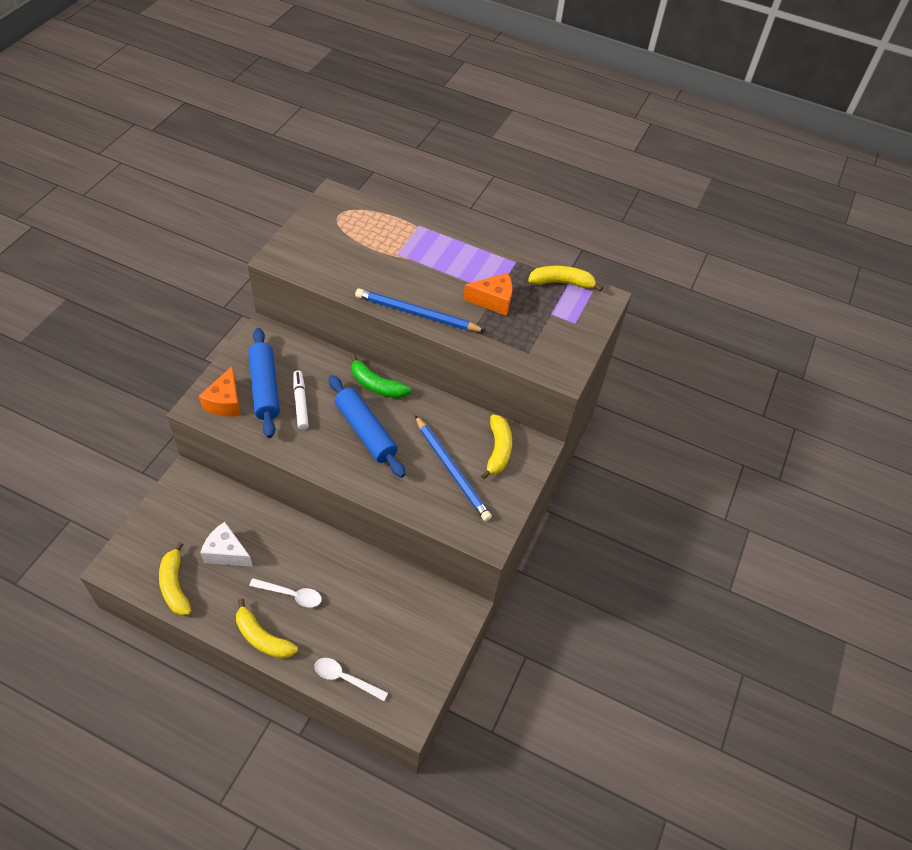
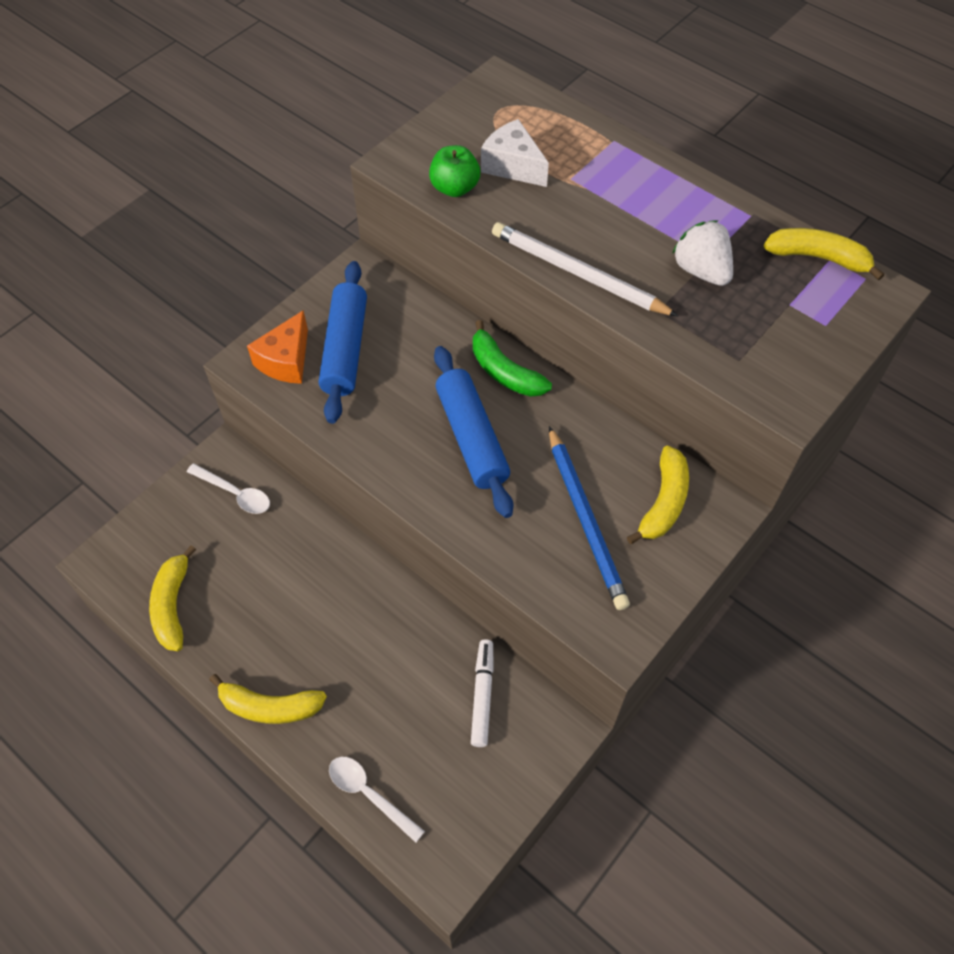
camera: 20 degrees right, 5 degrees up
white cheese [200,522,253,567] -> white cheese moved to [481,119,549,187]
yellow banana [236,598,298,659] -> yellow banana turned 45 degrees counterclockwise [209,674,327,724]
white spoon [249,578,322,608] -> white spoon moved to [187,464,270,514]
white marker [293,370,309,430] -> white marker moved to [471,640,494,747]
blue pencil [355,289,485,332] -> white pencil [492,222,678,316]
orange cheese [463,273,512,316] -> white strawberry [672,220,733,286]
none -> green apple [429,145,480,197]

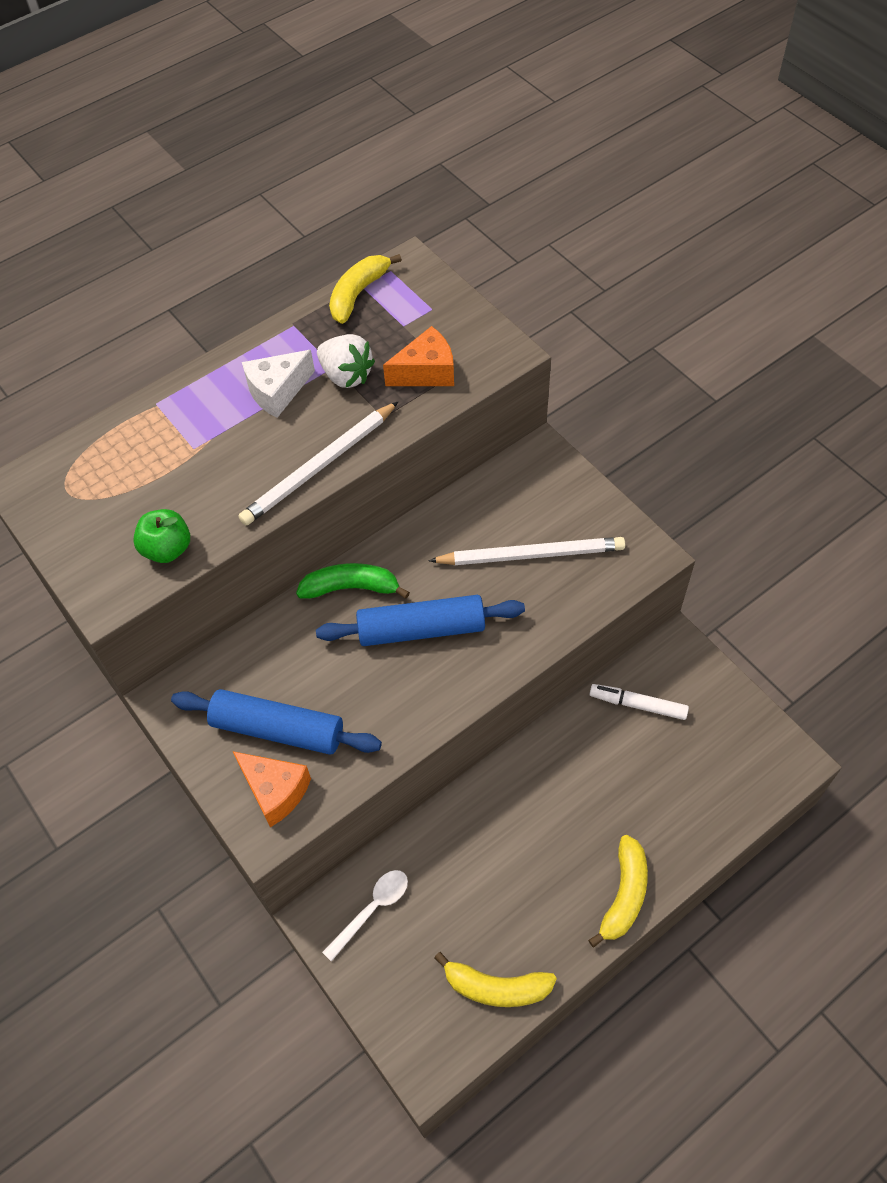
camera: 75 degrees left, 0 degrees up
white spoon [329,757,425,843] -> none
green banana [473,320,552,397] -> green banana turned 150 degrees counterclockwise [296,563,410,599]
white cheese [481,119,549,187] -> white cheese moved to [242,350,315,418]
blue pencil [549,426,630,610] -> white pencil [428,537,625,565]
yellow banana [627,446,689,544] -> none
white strawberry [672,220,733,286] -> white strawberry turned 120 degrees counterclockwise [317,334,375,388]
none -> orange cheese [383,326,454,386]

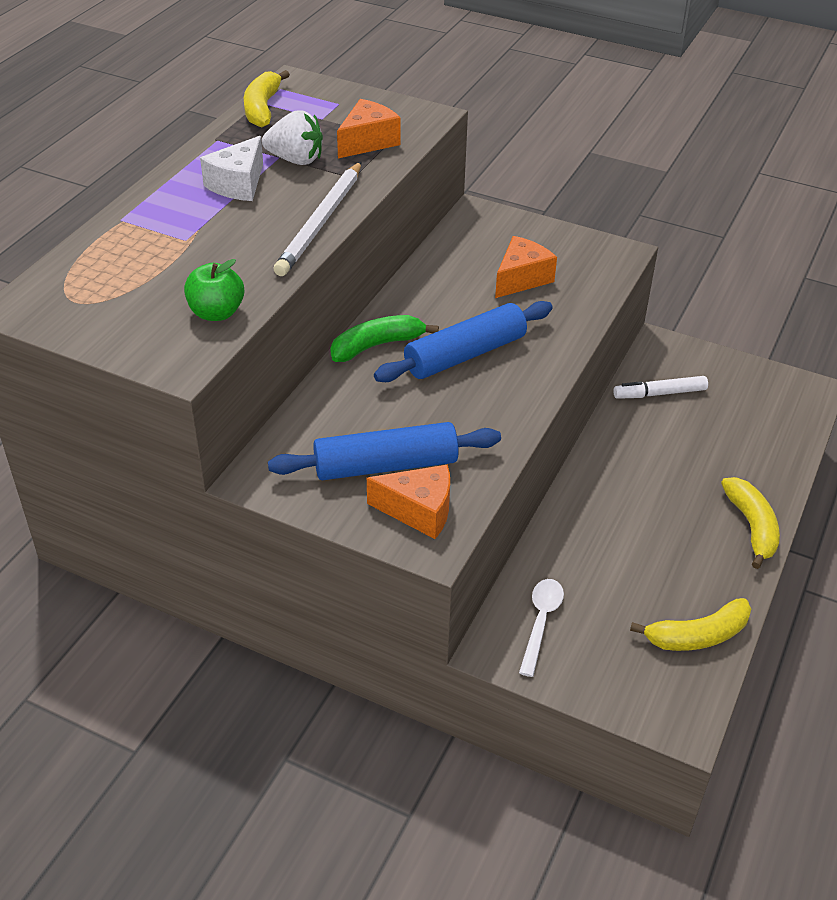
camera: 30 degrees left, 15 degrees down
white pencil [428,537,625,565] -> orange cheese [495,236,557,298]

